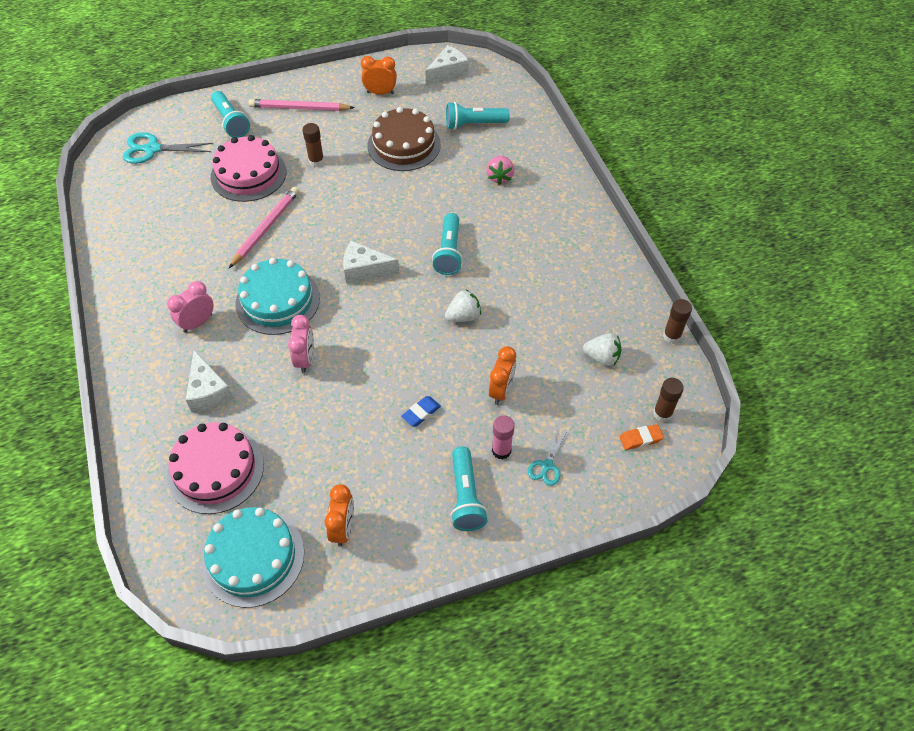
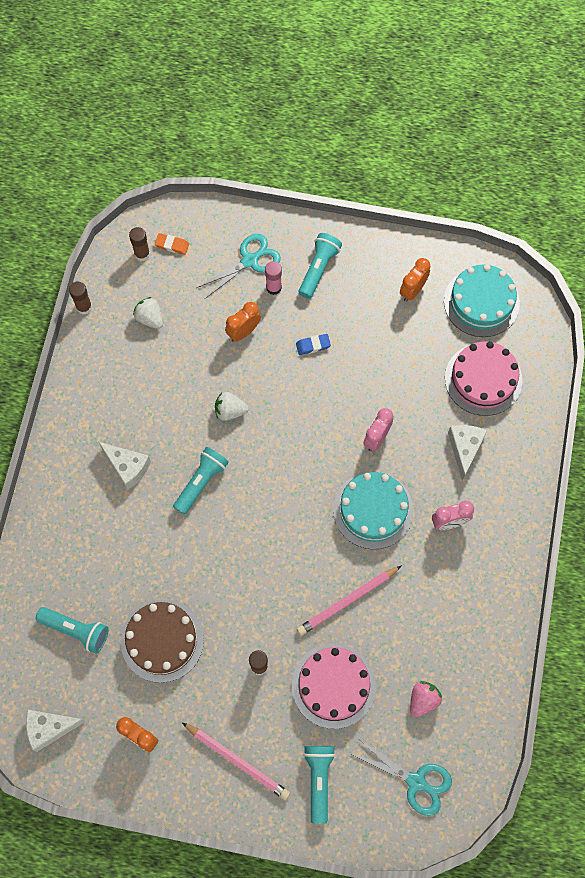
camera: 150 degrees left, 15 degrees up
white cheese [343,241,399,284] -> white cheese moved to [99,442,151,490]
pink strawberry [486,156,515,185] -> pink strawberry moved to [410,681,442,717]
turquoise scissors [528,430,567,486] -> turquoise scissors [197,234,281,299], size x1.72

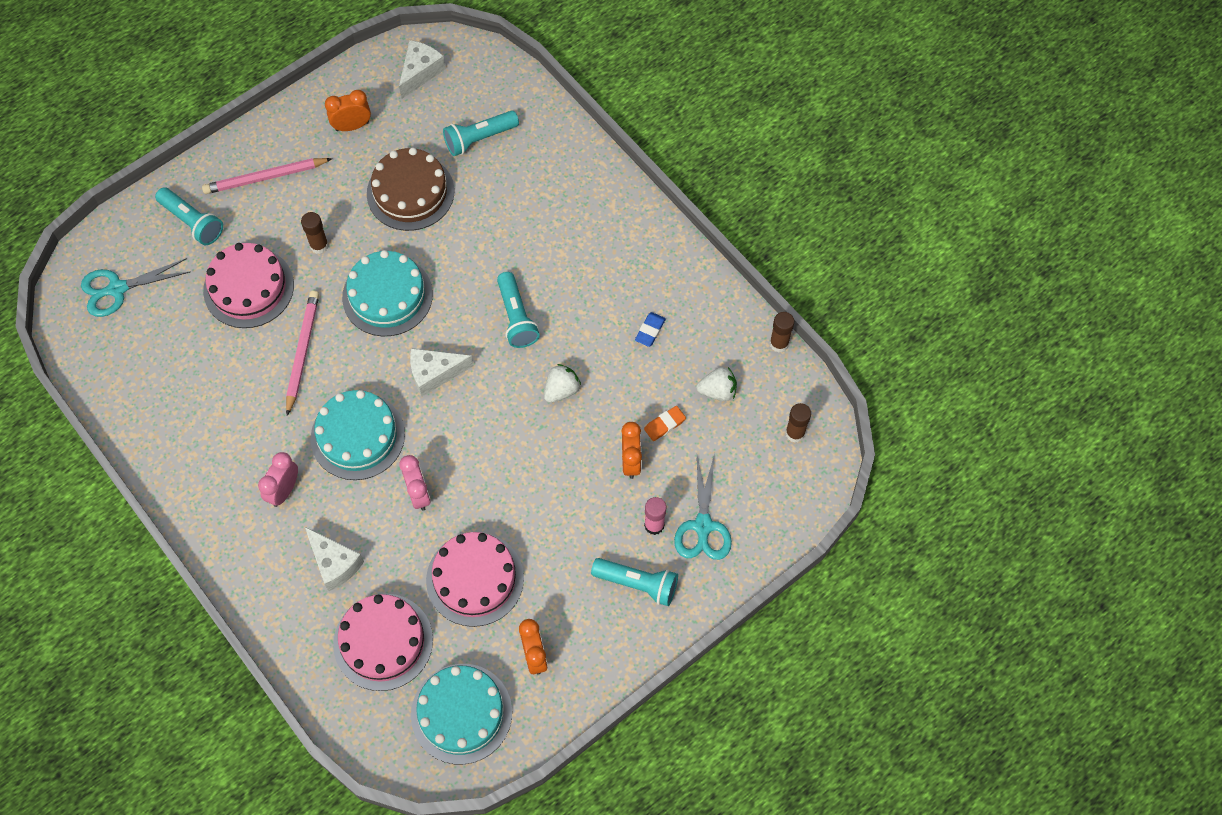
camera: 130 degrees right, 5 degrees down
white cheese [99,442,151,490] -> white cheese moved to [410,348,474,396]
orange eraser [155,233,189,255] -> orange eraser moved to [644,406,686,441]
blue eraser [296,334,331,355] -> blue eraser moved to [635,312,666,347]
turquoise flashlight [299,233,342,299] -> turquoise flashlight turned 45 degrees counterclockwise [591,558,678,606]
pink strawberry [410,681,442,717] -> none
none -> turquoise cake [342,250,433,336]
none -> pink cake [426,532,524,627]

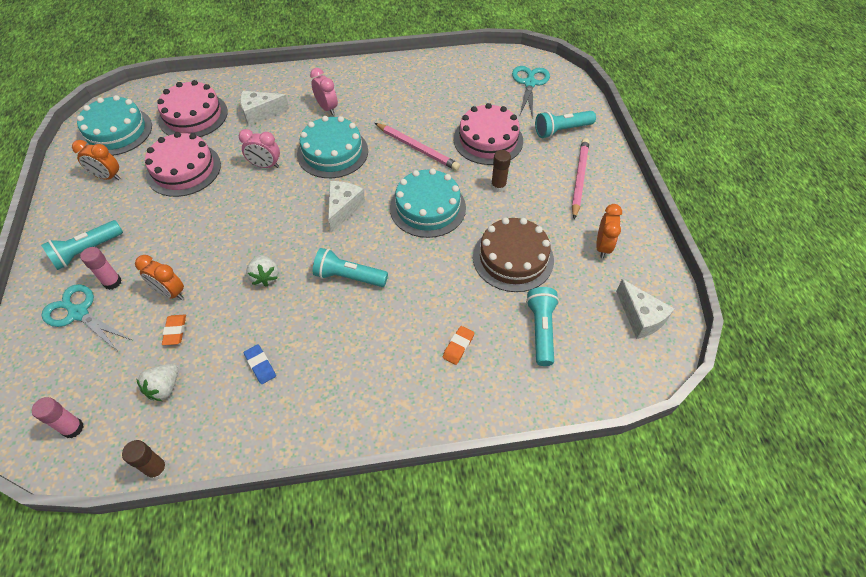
camera: 120 degrees right, 10 degrees down
brown glue stick [785,403,811,443] -> pink glue stick [32,397,84,438]
none -> orange eraser [443,326,474,365]

